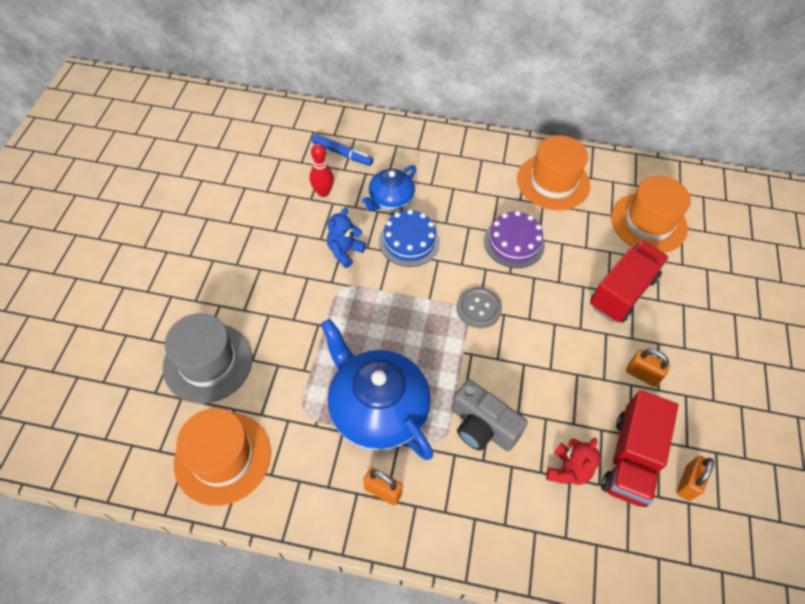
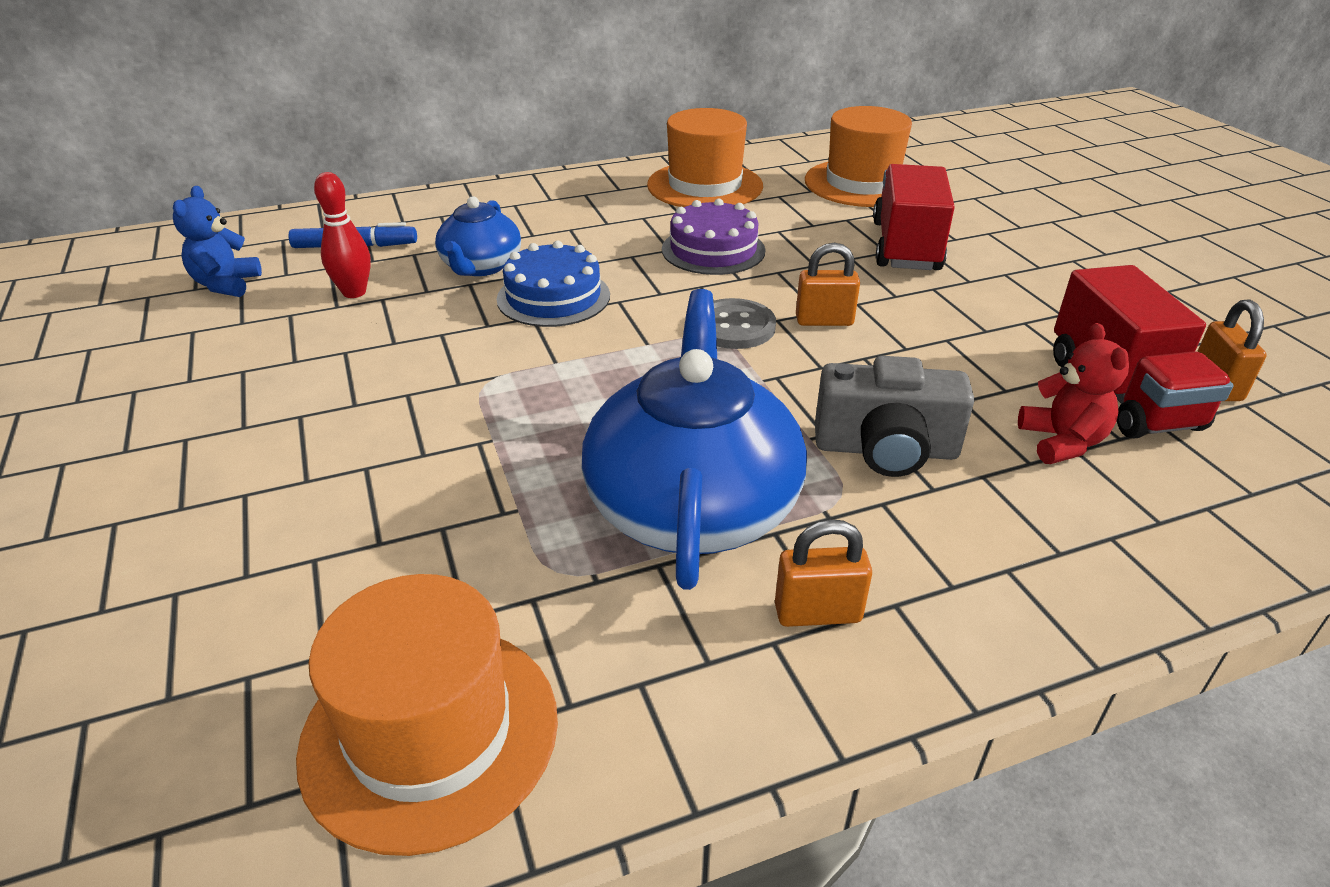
camera: 30 degrees left, 20 degrees down
grey hat [163,313,252,404] -> none
blue teapot [320,319,433,460] -> blue teapot turned 75 degrees clockwise [582,289,807,590]
blue teddy bear [327,208,366,268] -> blue teddy bear moved to [173,186,262,297]
orange padlock [626,349,670,387] -> orange padlock moved to [796,243,860,326]

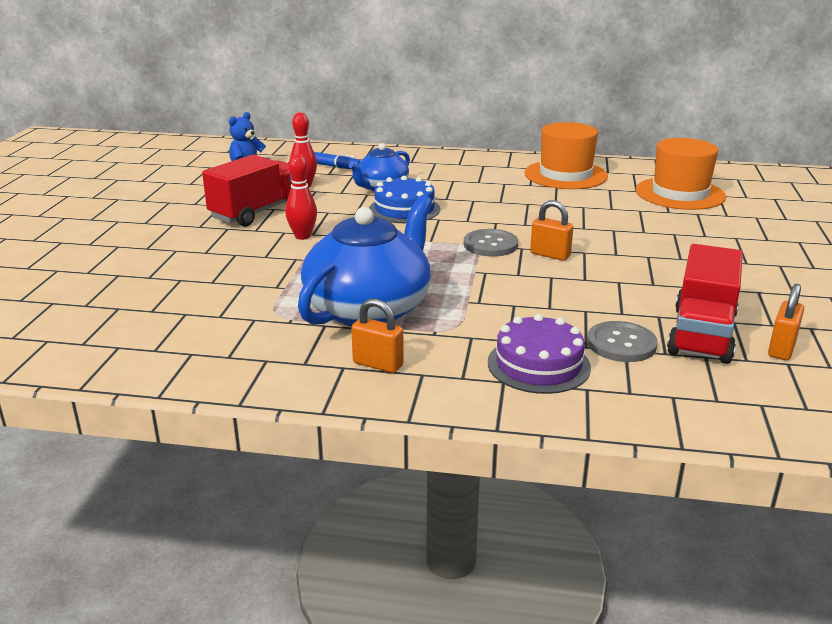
camera: 30 degrees right, 10 degrees down
orange hat [296,574,558,856] -> none
purple cake [662,199,766,275] -> purple cake moved to [488,314,591,394]
grey camera [815,356,974,477] -> none
red truck [873,164,955,270] -> red truck moved to [202,155,292,227]
red teddy bear [1018,323,1129,464] -> grey button [587,321,658,362]
none -> red bowling pin [285,154,317,240]

